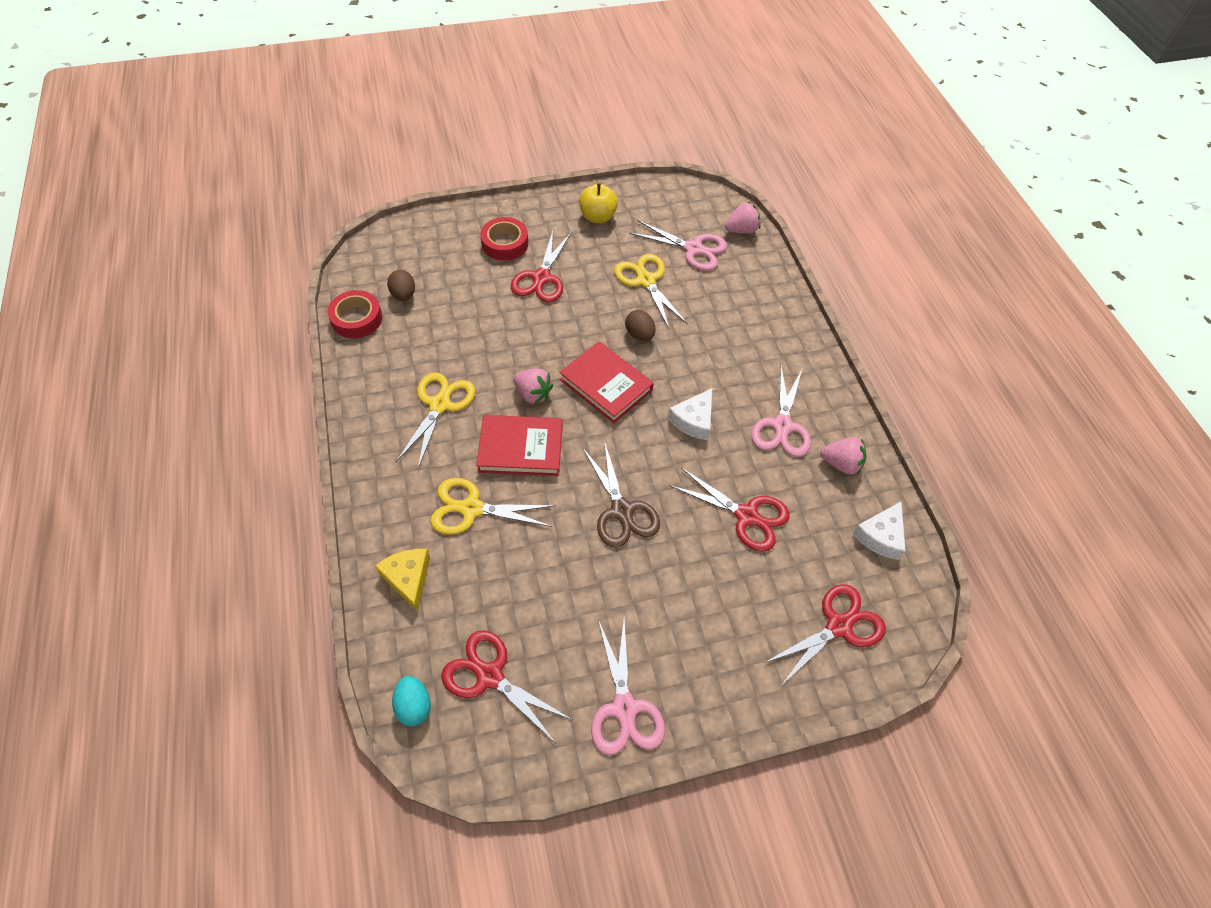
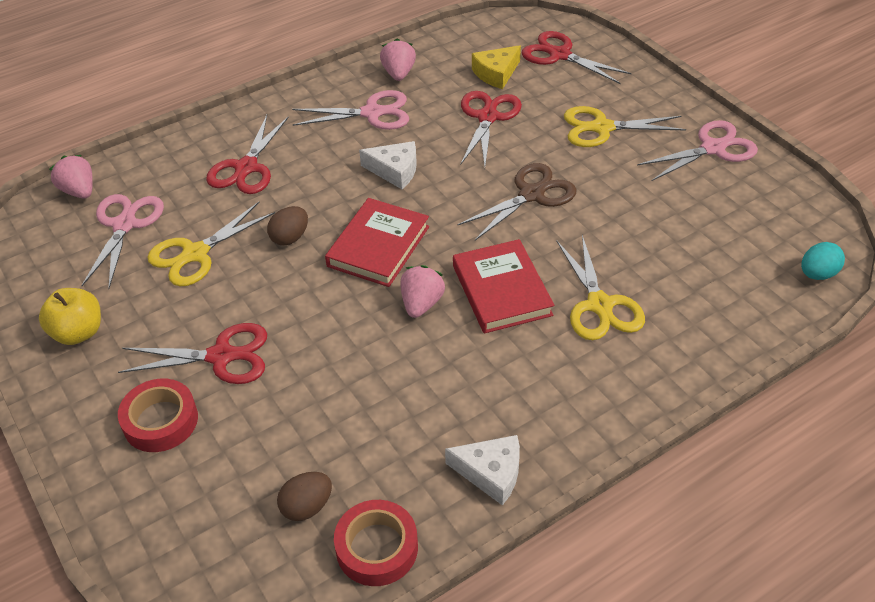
camera: 105 degrees left, 10 degrees down
yellow cheese [375,549,430,612] -> yellow cheese moved to [472,45,521,89]
yellow scissors [396,372,475,469] -> yellow scissors moved to [564,106,686,147]
red scissors [441,630,572,742] -> red scissors moved to [206,115,289,194]
white cheese [852,502,906,560] -> white cheese moved to [445,435,520,506]

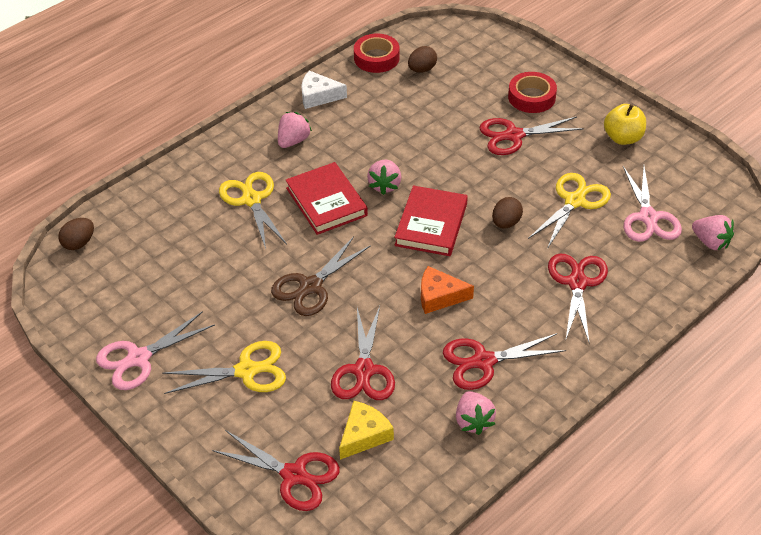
camera: 170 degrees right, 0 degrees up
pink scissors [292,90,409,130] -> red scissors [443,333,566,390]
white cheese [359,141,417,189] -> orange cheese [421,266,474,314]
turquoise egg [801,242,845,280] -> brown egg [58,218,94,250]
none -> pink strawberry [278,112,312,148]

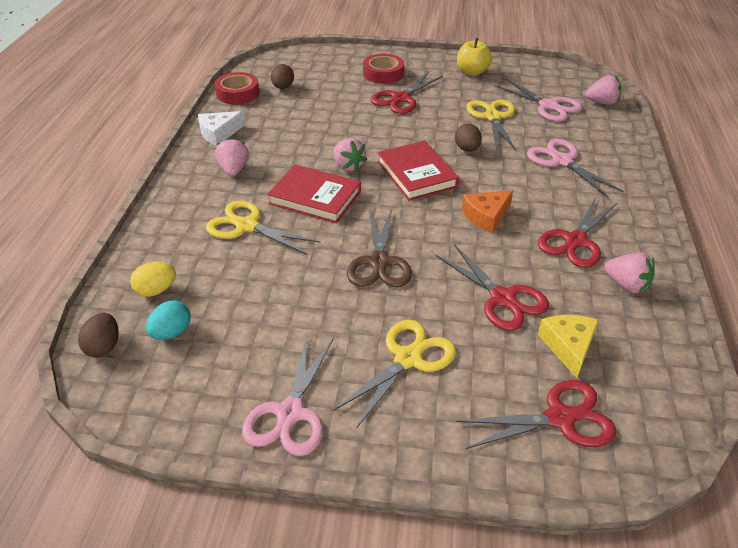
camera: 40 degrees left, 5 degrees down
red scissors [548,254,608,344] -> pink scissors [527,139,624,198]
none -> yellow egg [130,262,176,297]
none -> turquoise egg [146,301,191,340]

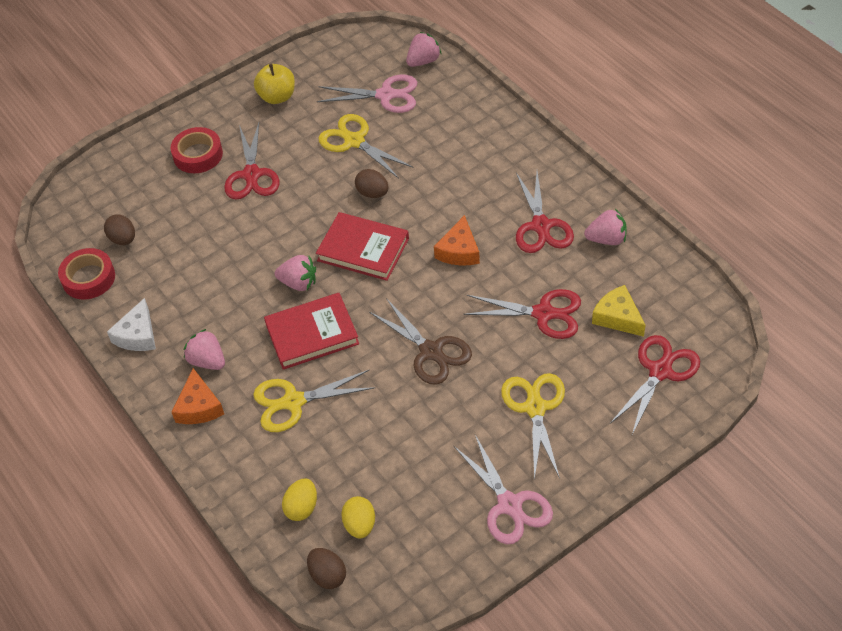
camera: 40 degrees left, 10 degrees up
turquoise egg [146,301,191,340] -> yellow egg [341,496,375,538]
pink scissors [527,139,624,198] -> none
none -> orange cheese [172,368,224,424]

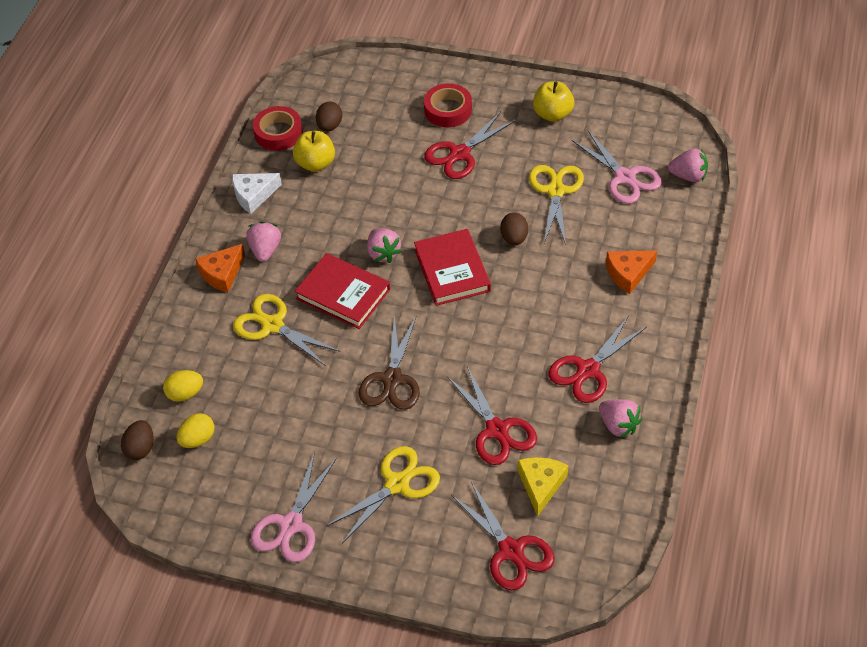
camera: 50 degrees right, 0 degrees up
orange cheese [434,215,480,266] -> orange cheese moved to [606,250,657,294]
red scissors [610,335,700,435] -> red scissors turned 60 degrees clockwise [451,482,555,590]
none -> yellow apple [293,131,335,172]

